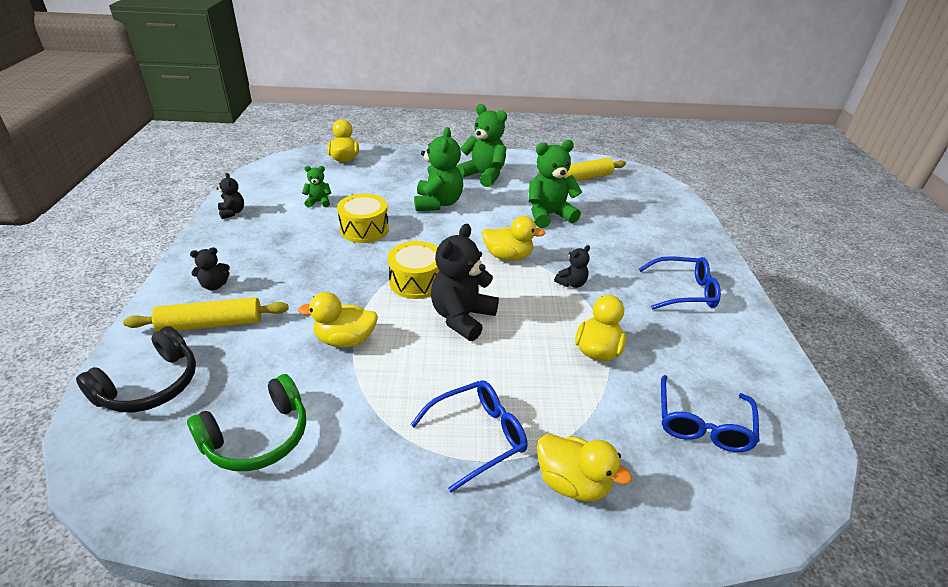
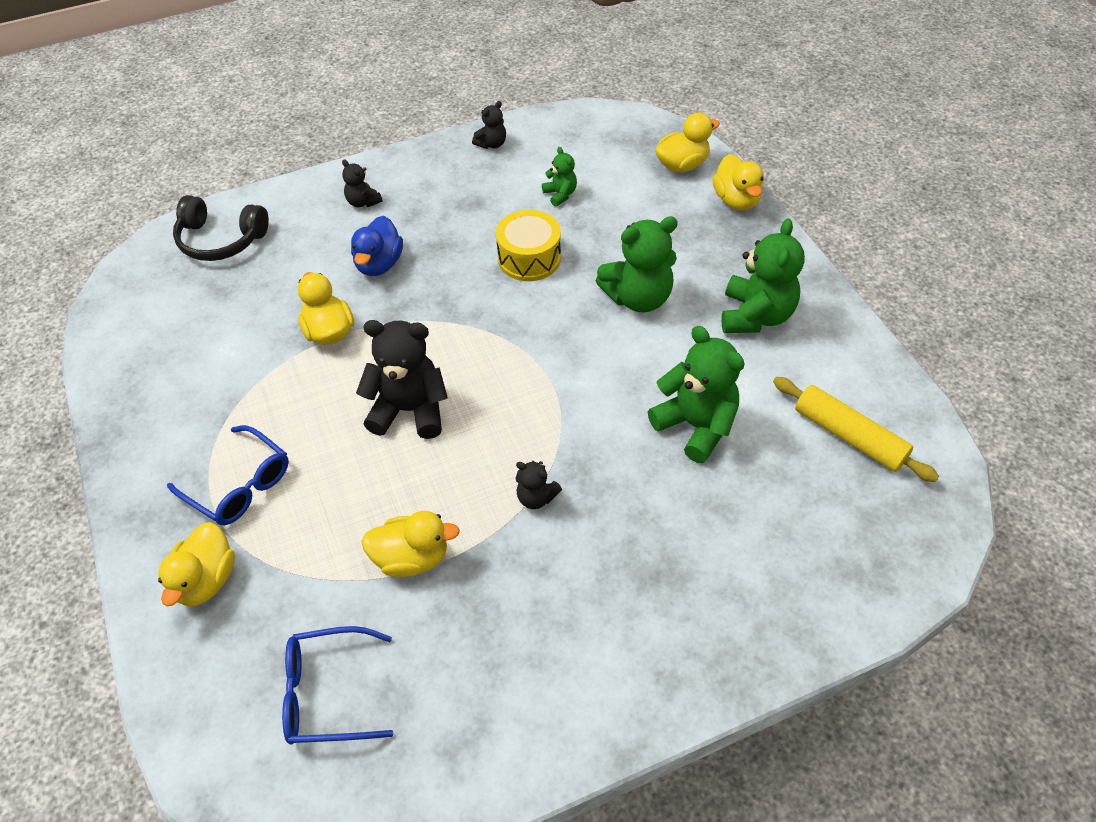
camera: 70 degrees right, 15 degrees up
yellow rolling pin [123,297,289,332] -> none
green headphones [187,374,306,471] -> none
yellow drum [388,241,440,299] -> none
yellow duck [482,216,545,261] -> yellow duck moved to [712,154,764,210]
blue glasses [639,256,721,309] -> none
none -> blue duck [351,216,403,276]

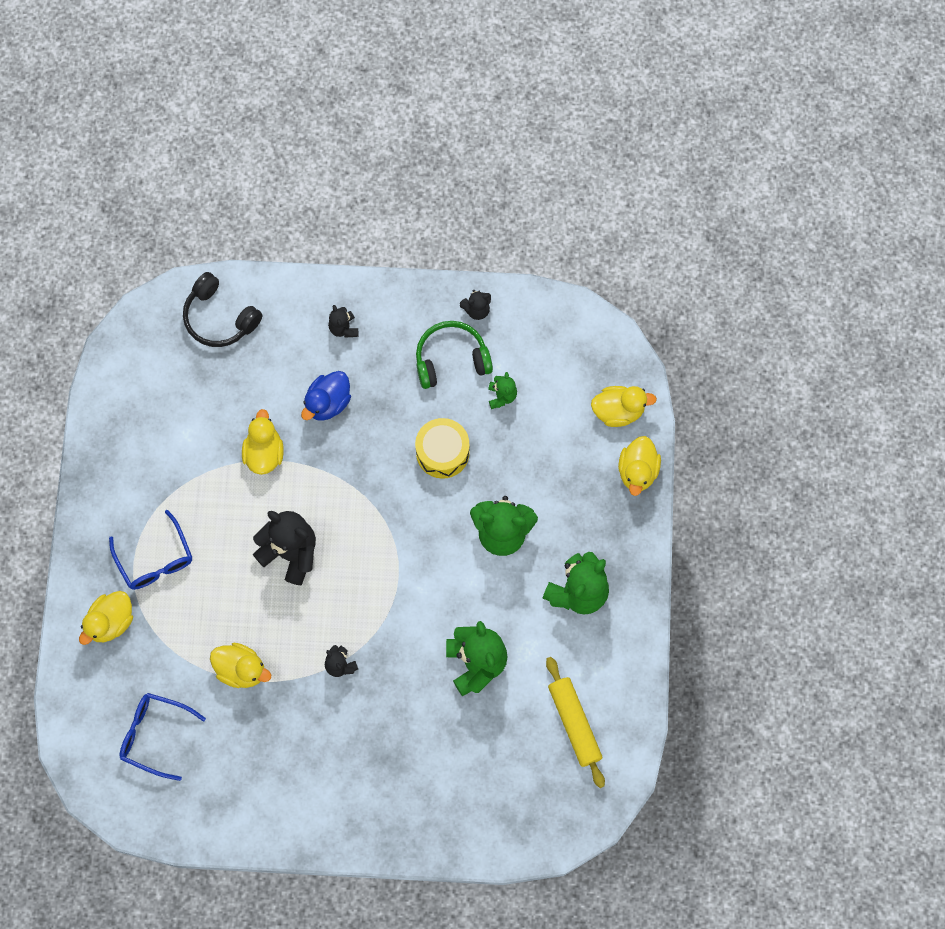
camera: 25 degrees right, 20 degrees up
none -> green headphones [416,321,493,389]

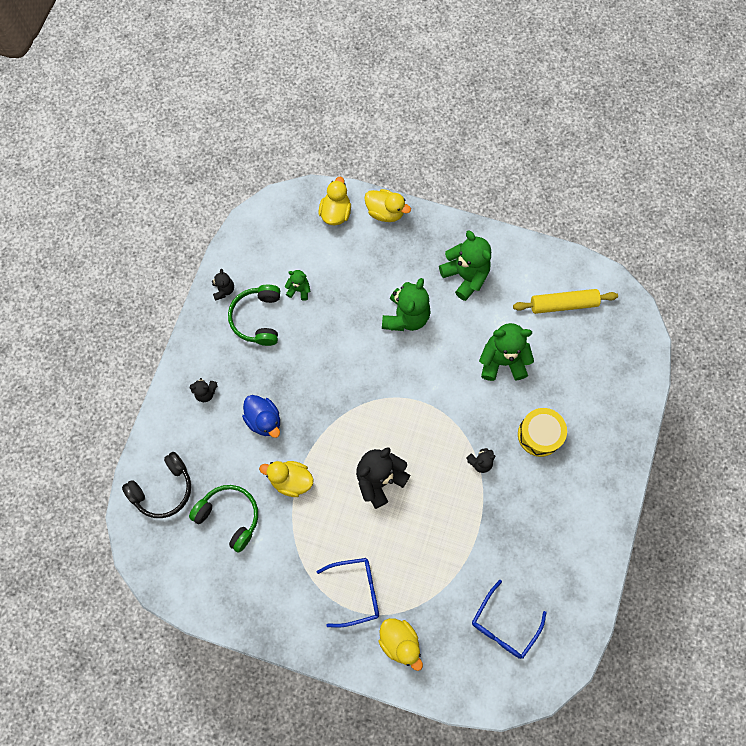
camera: 75 degrees left, 0 degrees up
yellow duck [210,643,271,688] -> none
yellow drum [415,418,470,479] -> yellow drum moved to [518,408,567,457]
none -> green headphones [189,485,258,553]

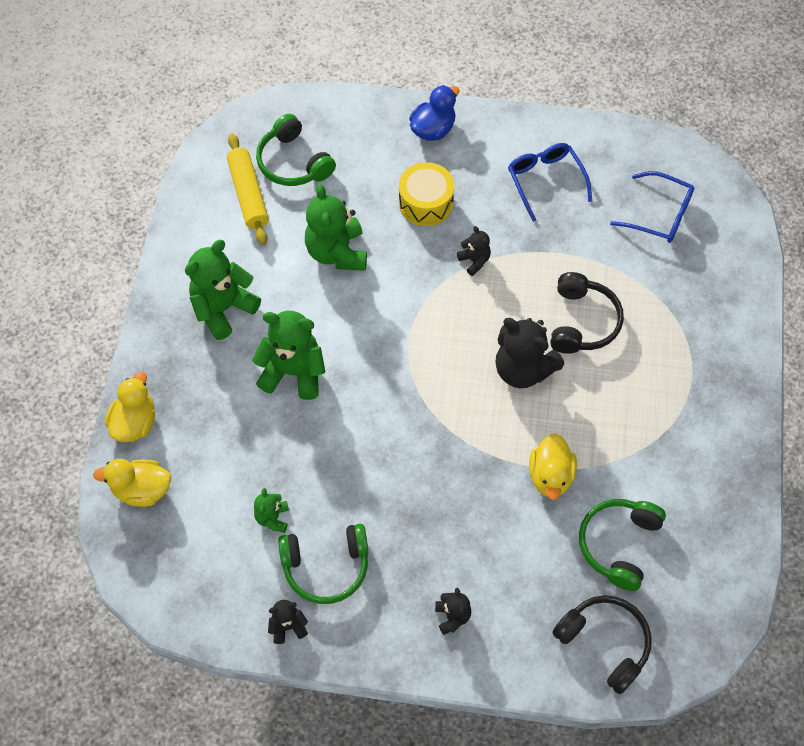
camera: 100 degrees left, 10 degrees down
blue duck [242,395,280,438] -> blue duck moved to [409,85,460,141]
blue glasses [317,558,379,628] -> blue glasses moved to [508,143,592,222]
yellow duck [378,618,423,671] -> none
none -> green headphones [256,114,336,186]
none -> black headphones [550,272,624,354]

